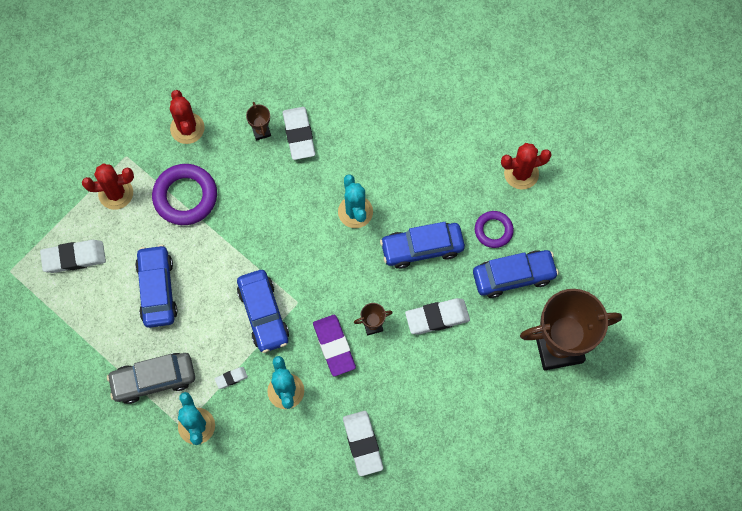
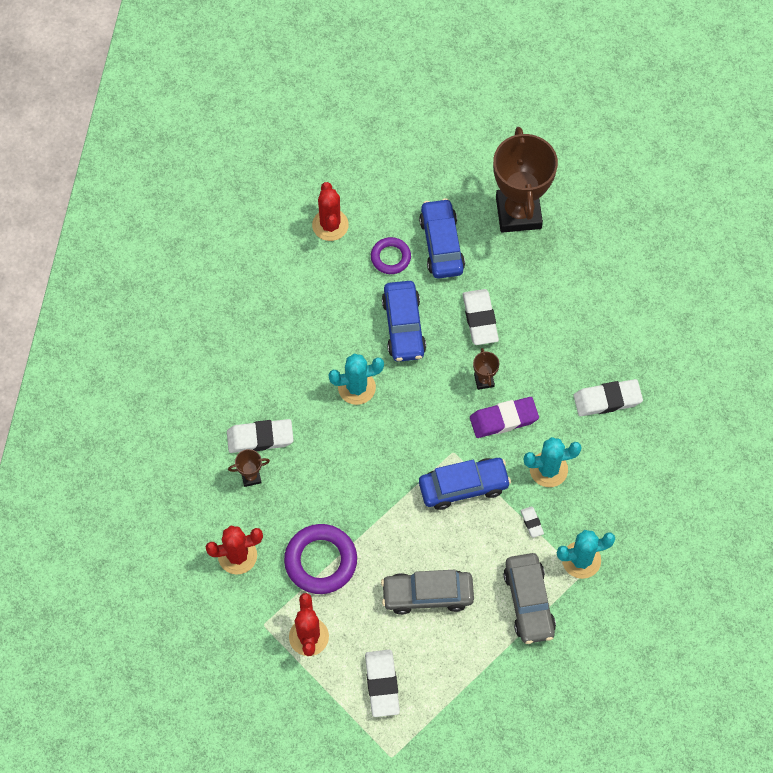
camera: 85 degrees left, 5 degrees down
blue car [135,245,178,328] -> grey car [381,570,474,615]

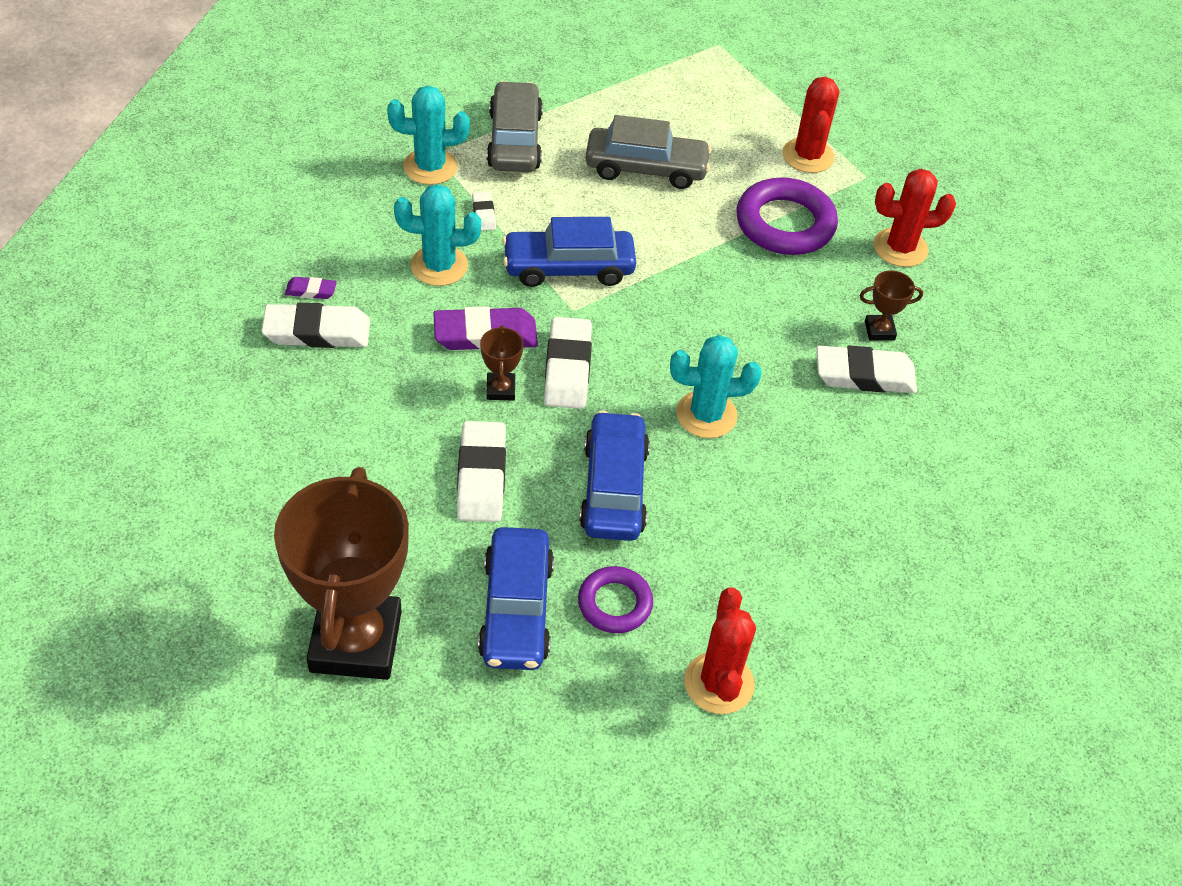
camera: 175 degrees left, 15 degrees down
white eraser [365,650,400,717] -> white eraser moved to [544,317,592,409]
none -> purple eraser [285,277,337,299]

